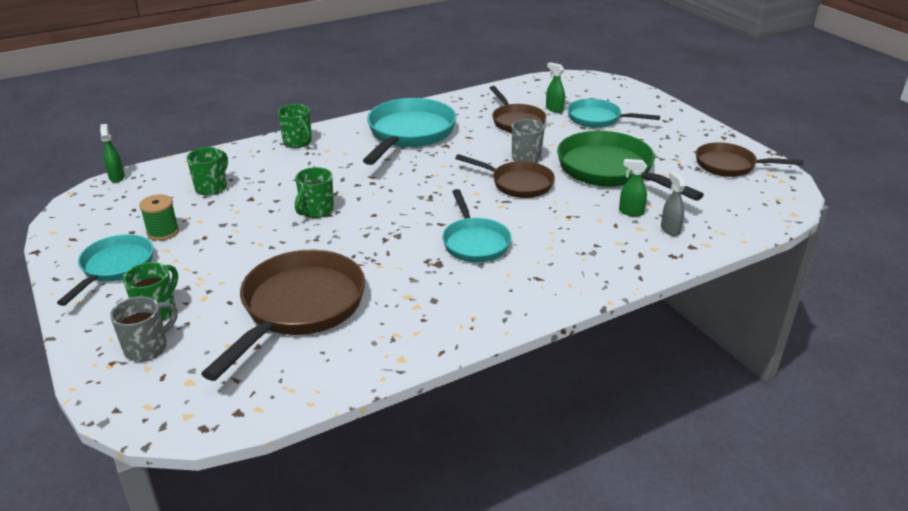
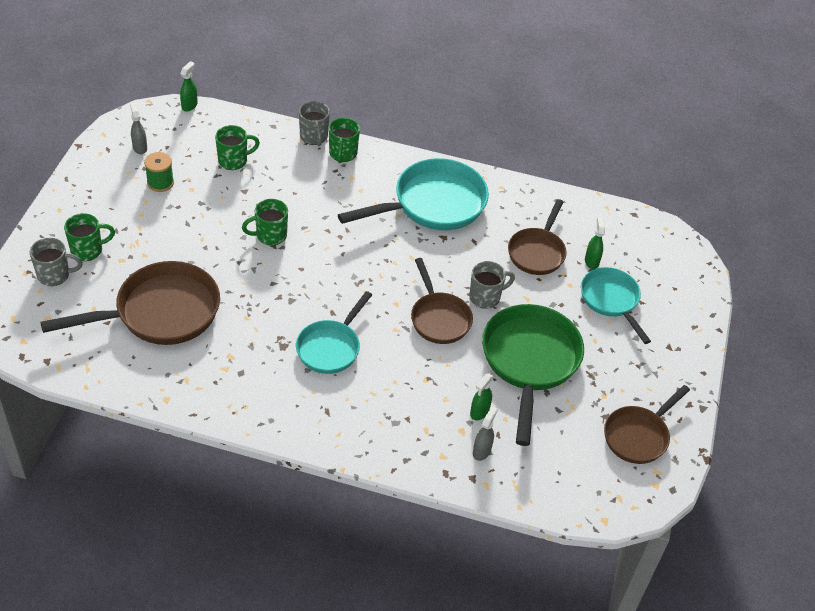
camera: 40 degrees right, 15 degrees up
turquoise pan [57,234,153,306] -> none
green spray bottle [619,159,647,217] -> green spray bottle turned 120 degrees counterclockwise [470,373,494,420]
brown pan [696,142,804,177] -> brown pan turned 105 degrees counterclockwise [604,385,690,464]
none -> grey spray bottle [130,103,147,154]
none -> grey mug [299,101,330,146]

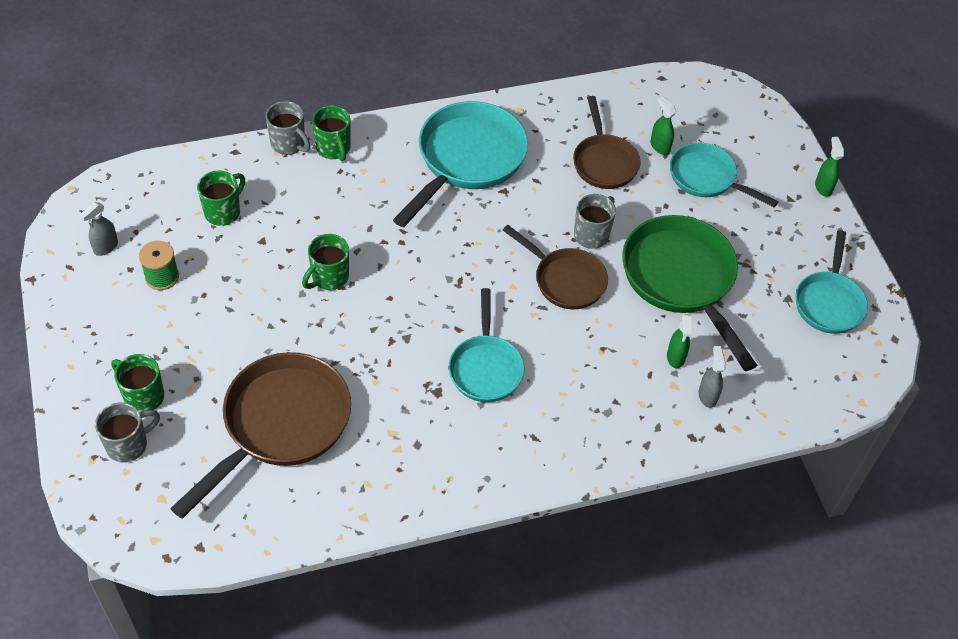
camera: 30 degrees left, 5 degrees up
green mug [64,213,115,261] -> green mug turned 90 degrees counterclockwise [111,354,164,413]
grey spray bottle [130,103,147,154] -> grey spray bottle turned 90 degrees counterclockwise [80,202,118,256]
green spray bottle [180,61,198,112] -> green spray bottle moved to [815,137,844,197]
brown pan [604,385,690,464] -> turquoise pan [796,230,868,334]

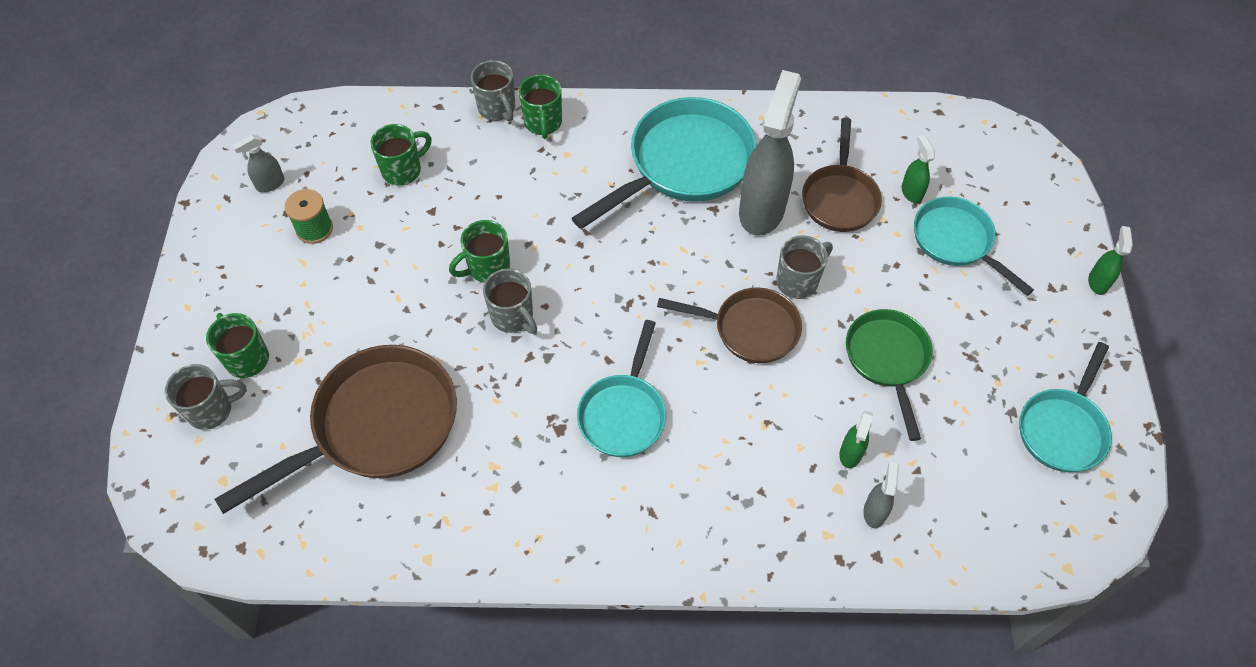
camera: 20 degrees right, 5 degrees up
brown pan [503,225,608,309] -> brown pan turned 45 degrees counterclockwise [657,287,802,363]
green pan [622,215,758,371] -> green pan [846,309,933,441], size x0.62
none -> grey mug [483,268,537,334]
none -> grey spray bottle [739,70,801,236]

